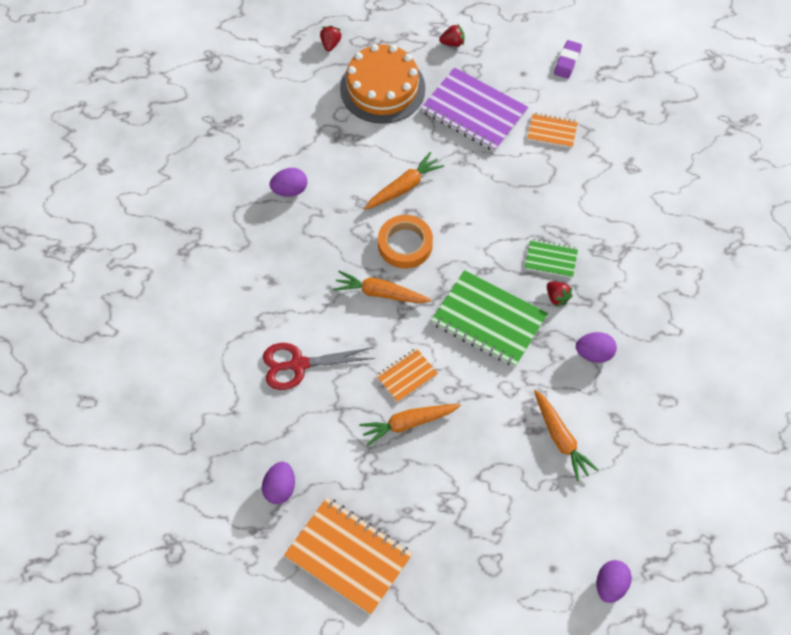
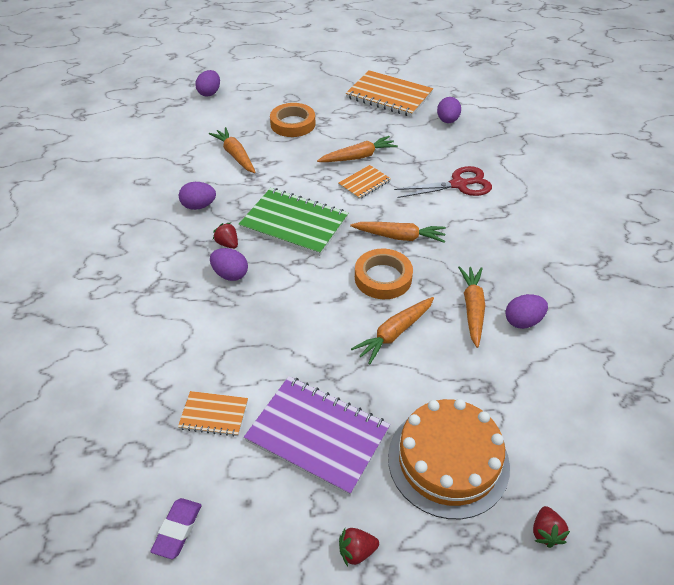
camera: 175 degrees right, 15 degrees down
green notebook [525,239,578,278] -> purple egg [210,248,248,281]
none -> orange tape [270,103,315,137]
none -> orange carrot [458,266,485,348]

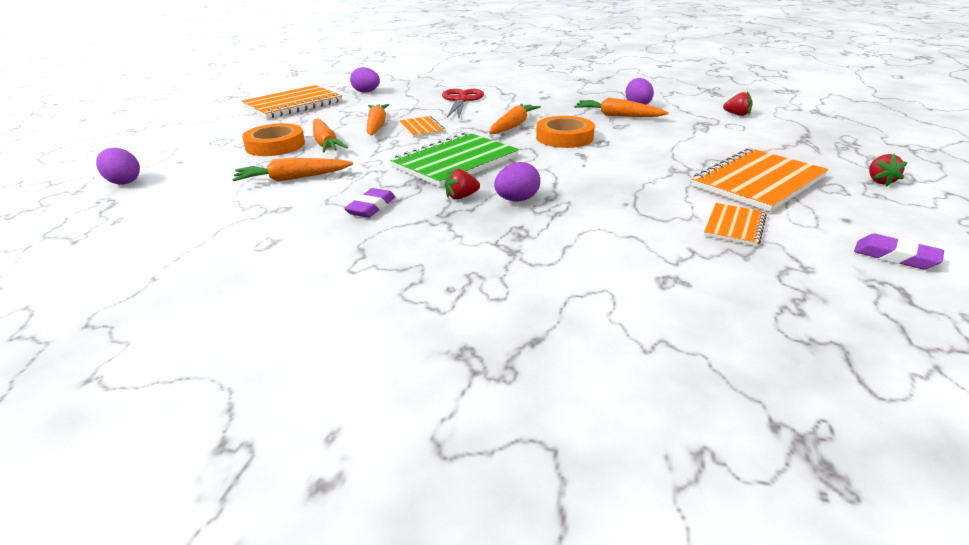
camera: 70 degrees left, 15 degrees down
purple egg [179,182,216,210] -> purple eraser [344,188,395,218]
purple notebook [244,376,390,496] -> orange notebook [691,148,828,212]
orange carrot [351,297,434,364] -> orange carrot moved to [313,119,348,153]
orange cake [388,399,510,519] -> none
red strawberry [533,506,570,548] -> red strawberry moved to [723,92,753,116]

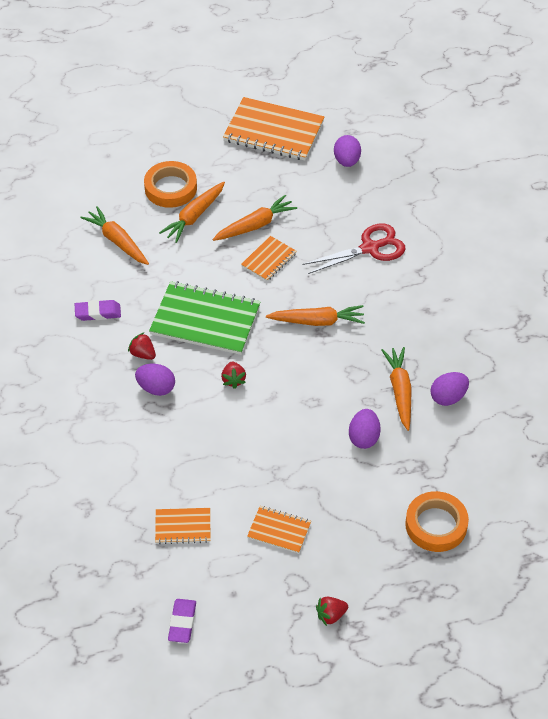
camera: 60 degrees right, 20 degrees up
purple egg [96,148,140,185] -> purple egg moved to [349,409,381,449]
orange tape [536,116,595,148] -> orange tape moved to [405,491,469,552]
orange notebook [691,148,828,212] -> orange notebook [247,506,311,554], size x0.52
red strawberry [723,92,753,116] -> red strawberry moved to [221,361,246,389]

